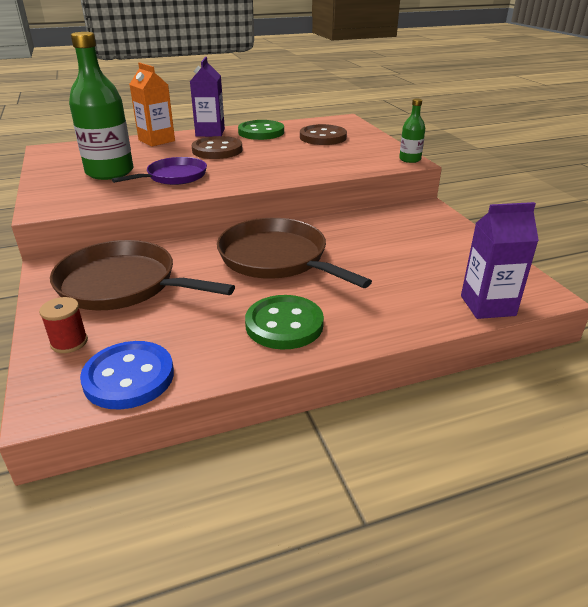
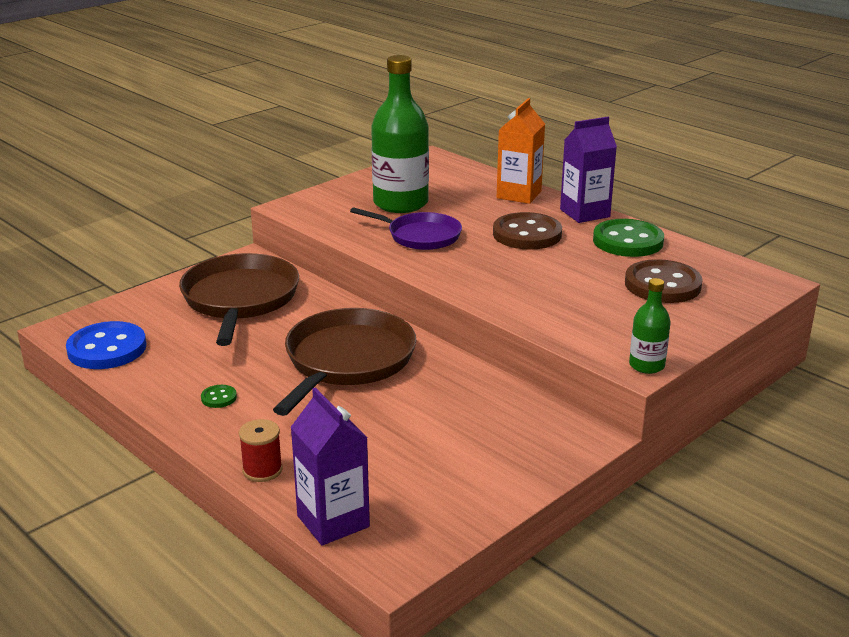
camera: 65 degrees right, 5 degrees down
red spool [39,297,88,353] -> red spool moved to [239,419,282,482]
green button [245,295,324,350] -> green button [201,385,237,408], size x0.43

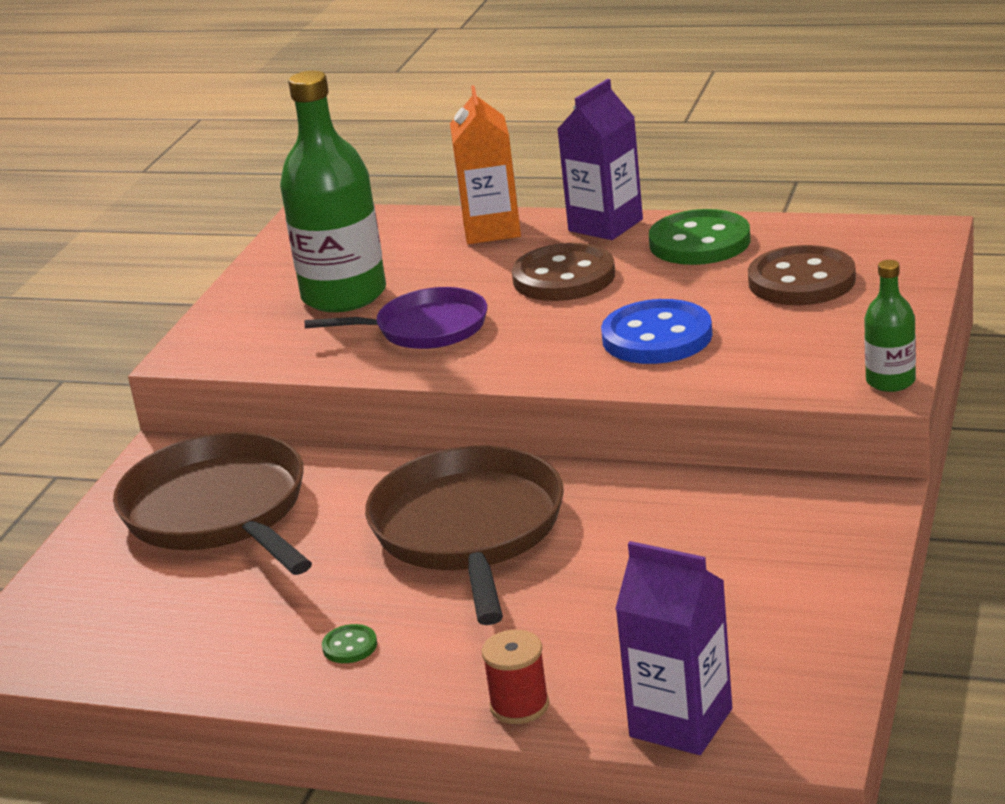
camera: 25 degrees left, 0 degrees up
blue button [66,321,146,369] -> blue button moved to [601,299,713,364]

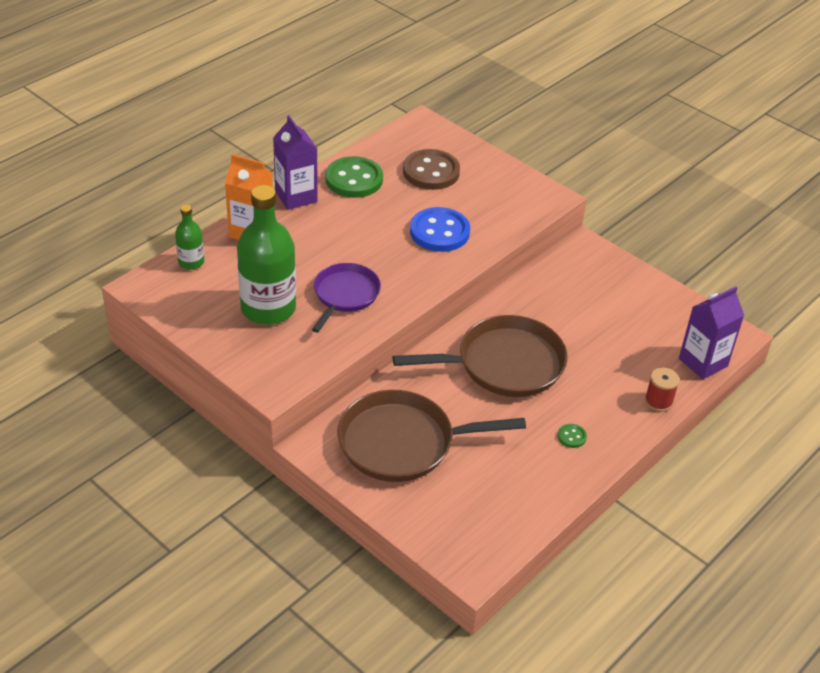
camera: 70 degrees left, 15 degrees up
brown pan [365,445,564,625] -> brown pan turned 150 degrees clockwise [392,315,568,397]
brown button [512,243,615,301] -> none
green bottle [864,260,916,392] -> green bottle moved to [175,205,204,270]

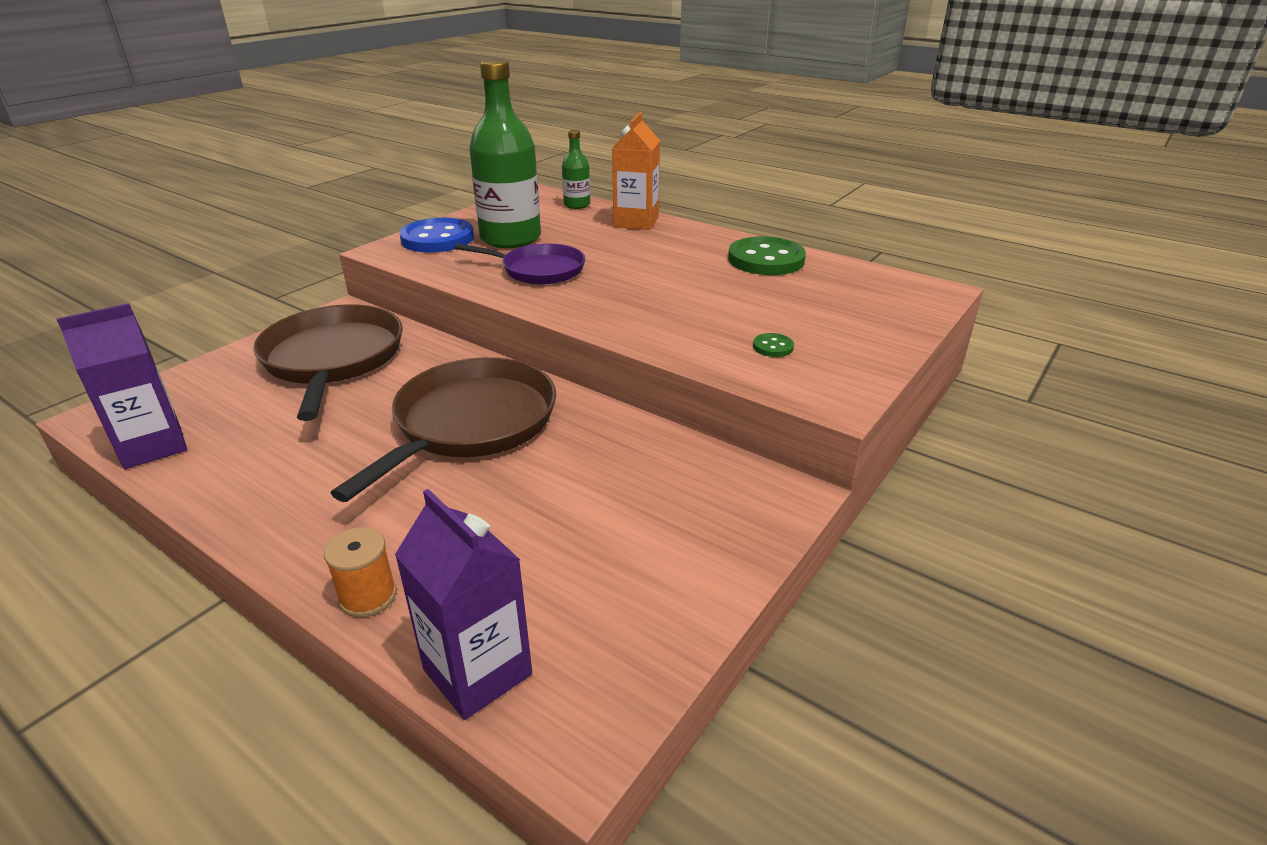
camera: 85 degrees right, 10 degrees down
purple carton [273,115,318,210] -> purple carton moved to [57,303,187,469]
brown pan [392,315,568,397] -> brown pan turned 135 degrees counterclockwise [331,357,556,502]
brown button [403,149,460,190] -> none
blue button [410,207,470,252] -> blue button moved to [399,218,474,253]
green button [558,424,587,448] -> green button moved to [753,333,794,357]
red spool [645,367,680,412] -> orange spool [324,527,397,617]

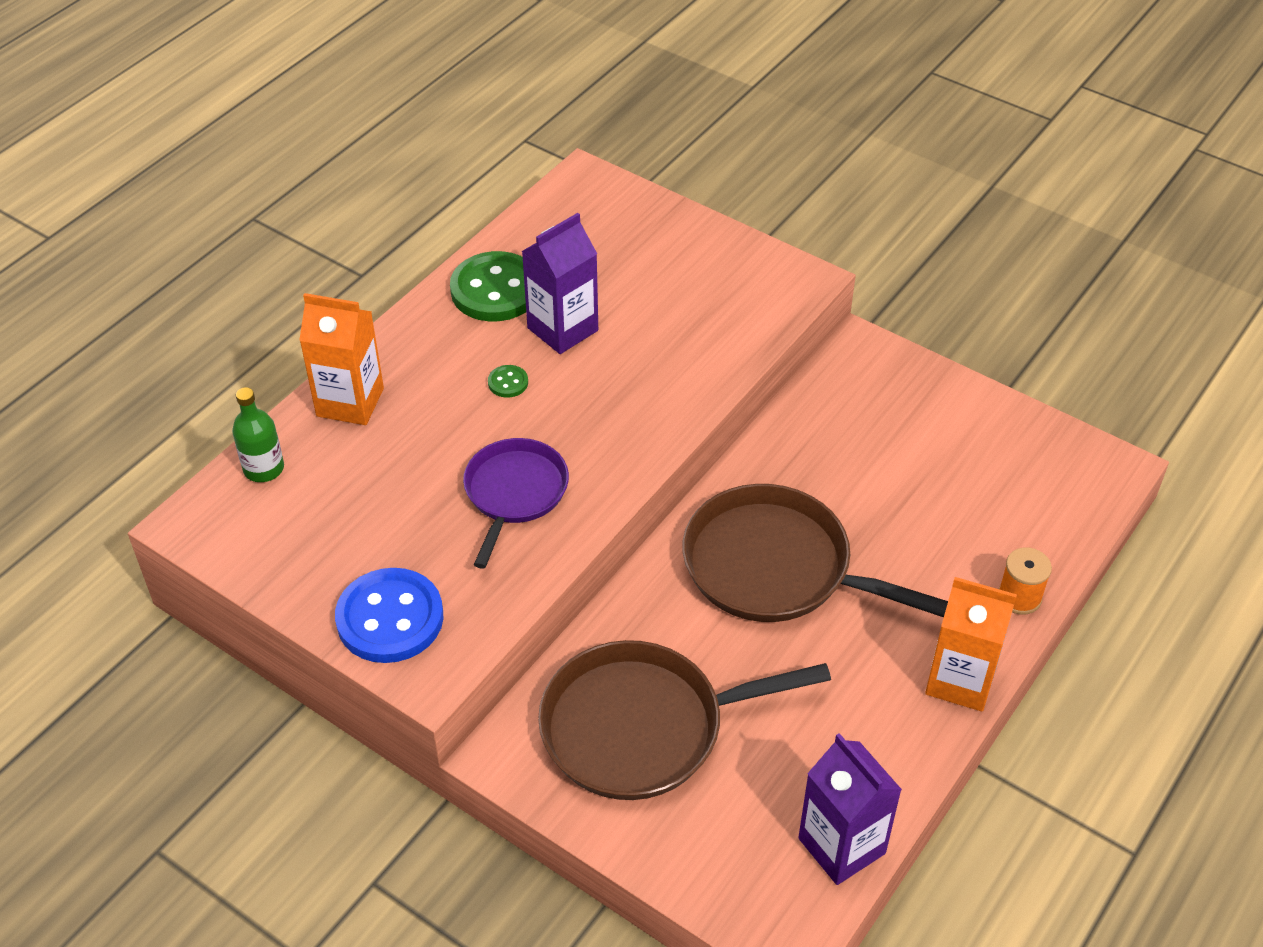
camera: 90 degrees left, 15 degrees up
purple carton [395,489,532,720] -> purple carton moved to [522,213,598,354]
green bottle [469,59,541,248] -> none
green button [753,333,794,357] -> green button moved to [488,365,528,398]
none -> orange carton [925,577,1017,711]

